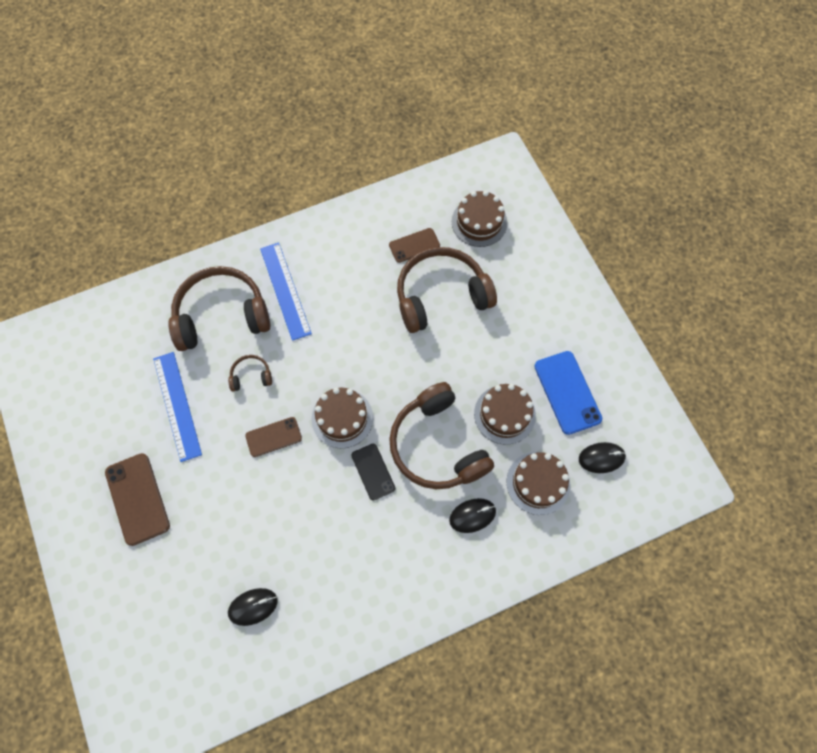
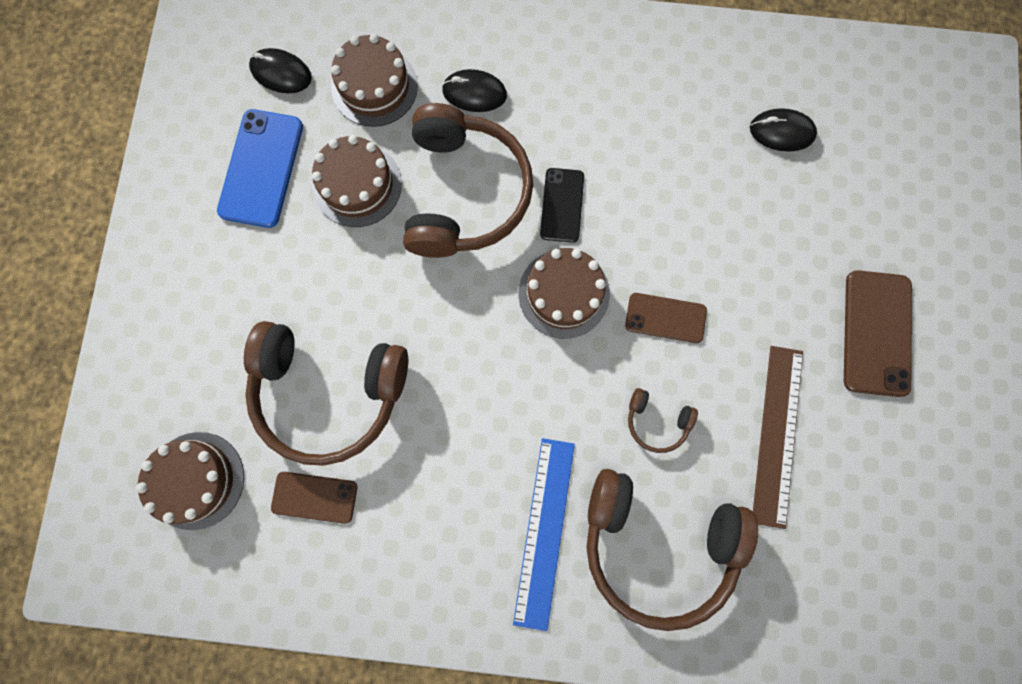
camera: 150 degrees left, 10 degrees up
blue ruler [153,352,202,462] -> brown ruler [753,346,803,529]

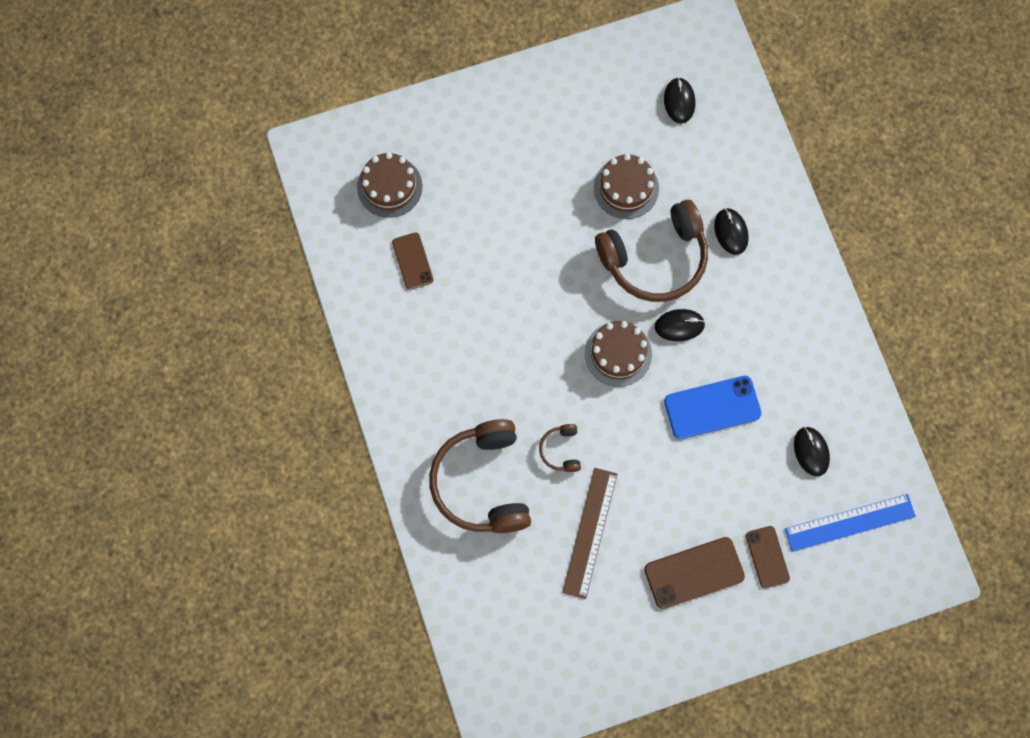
camera: 65 degrees right, 5 degrees down
blue phone [217,109,303,228] -> blue phone moved to [664,376,761,439]
brown headphones [244,321,408,466] -> none
brown cake [331,34,418,127] -> none
blue ruler [513,438,575,631] -> blue ruler moved to [785,494,916,552]
black phone [540,168,584,243] -> black mouse [655,309,705,341]
brown phone [625,293,707,343] -> brown phone moved to [746,526,790,589]
brown ruler [753,346,803,529] -> brown ruler turned 60 degrees counterclockwise [562,468,618,599]

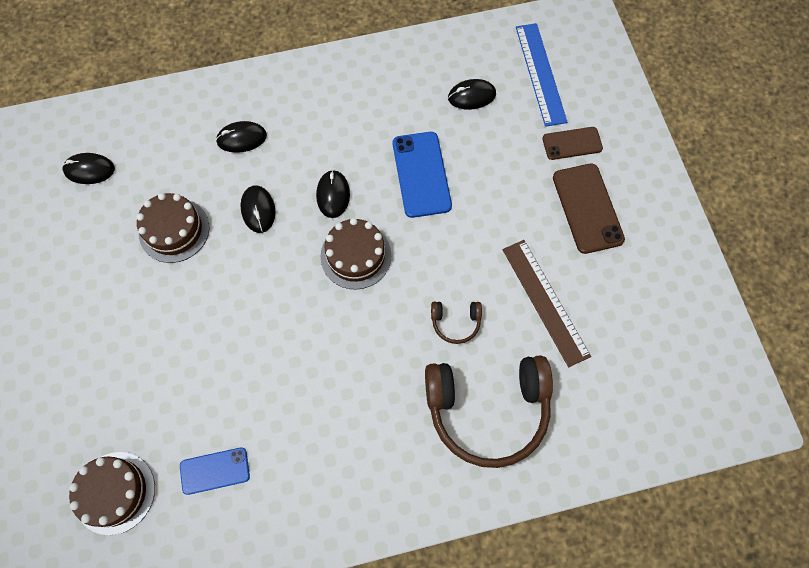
camera: 85 degrees left, 5 degrees down
brown phone [392,232,433,290] -> blue phone [180,447,250,495]
brown ruler [562,468,618,599] -> brown ruler turned 45 degrees clockwise [503,240,591,367]
brown headphones [595,200,708,302] -> black mouse [240,185,275,233]

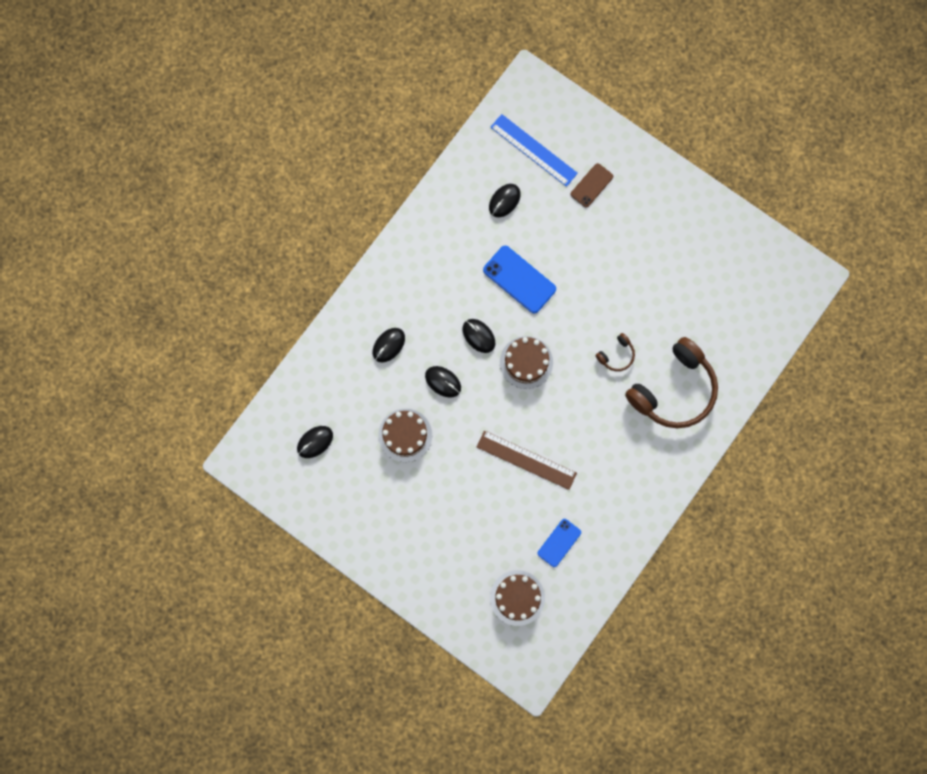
camera: 40 degrees left, 10 degrees up
brown ruler [503,240,591,367] -> brown ruler moved to [477,430,577,490]
brown phone [553,164,625,254] -> none

